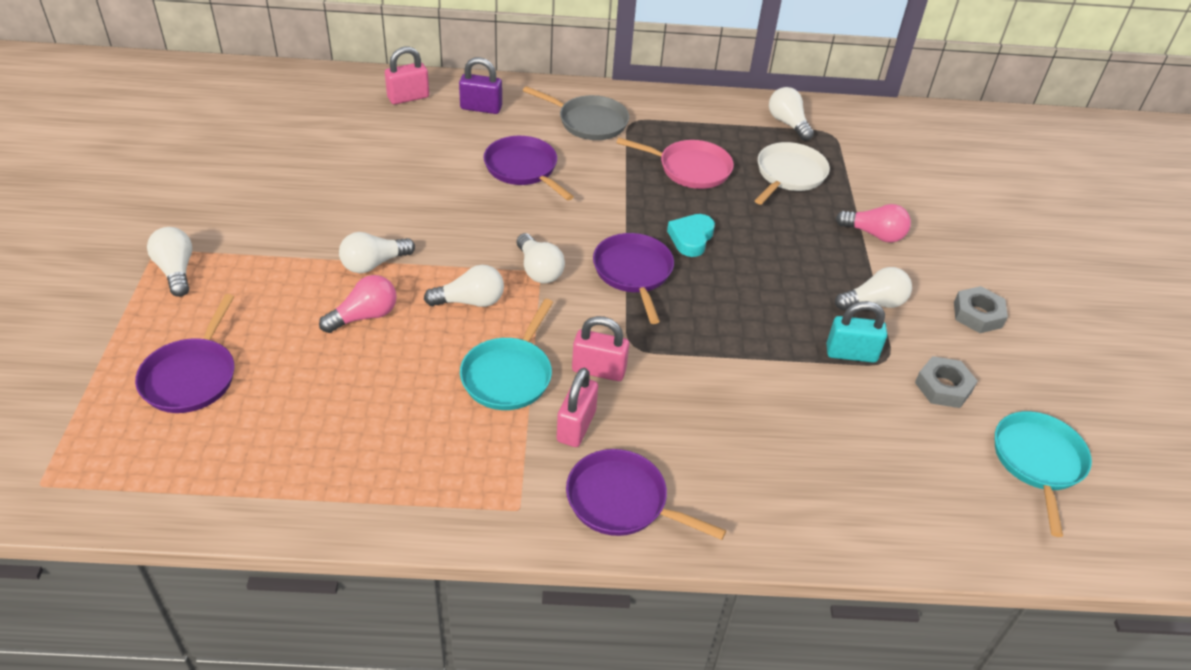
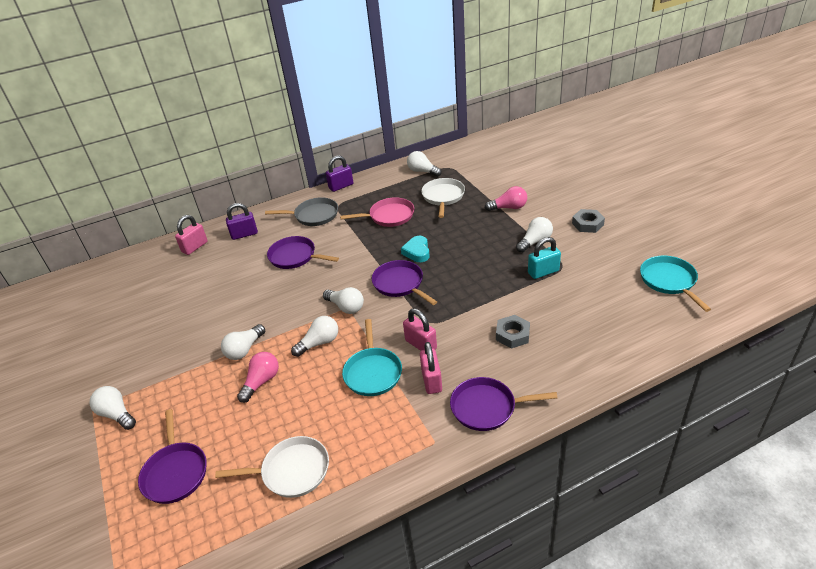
camera: 20 degrees left, 5 degrees down
pink padlock [572,316,629,381] -> pink padlock turned 60 degrees clockwise [403,308,437,351]
grey nut [915,356,978,408] -> grey nut moved to [496,315,530,348]
none -> white pan [215,436,329,498]
none -> purple padlock [326,155,353,192]

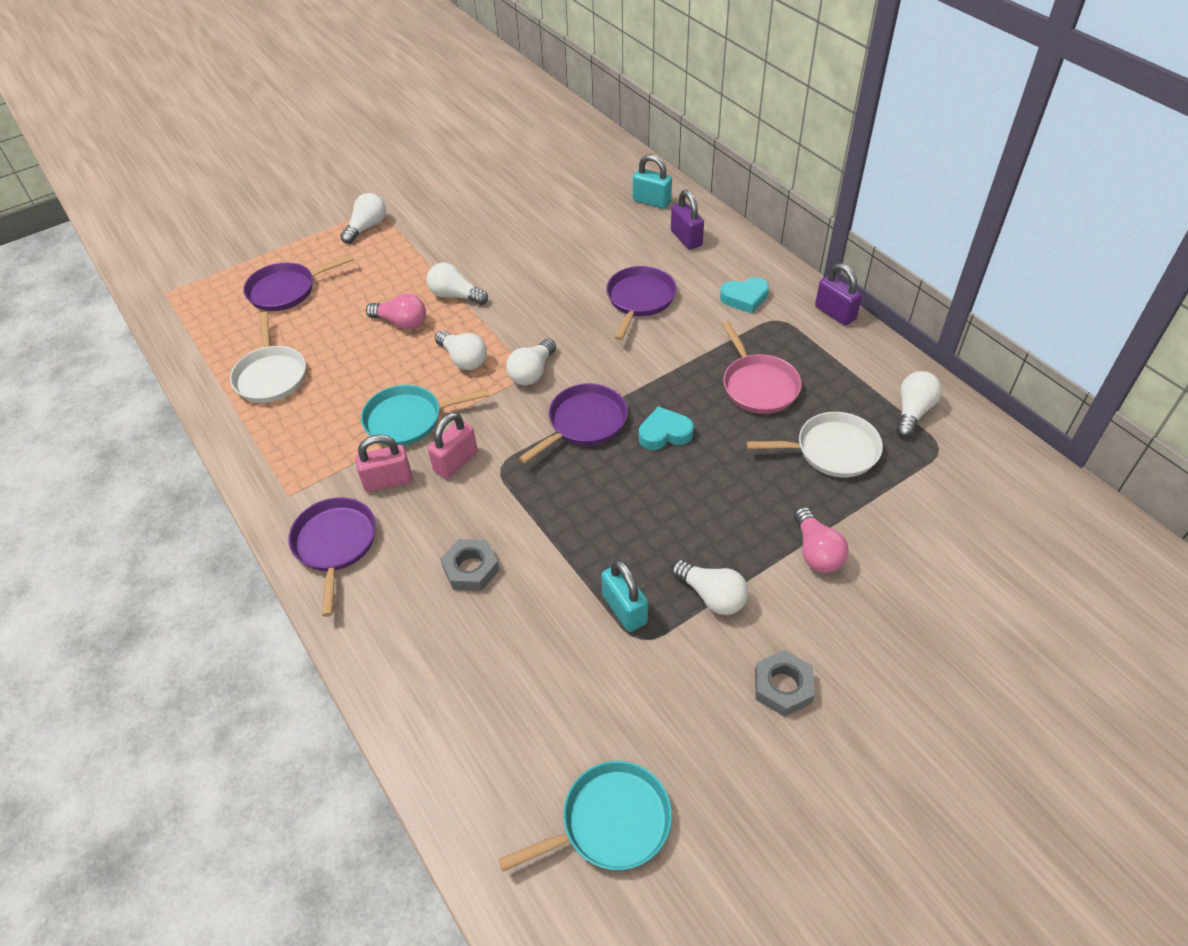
camera: 80 degrees right, 10 degrees up
pink padlock [175,215,208,255] -> turquoise padlock [633,154,672,209]
grey pan [265,197,338,226] -> turquoise heart [720,277,769,313]

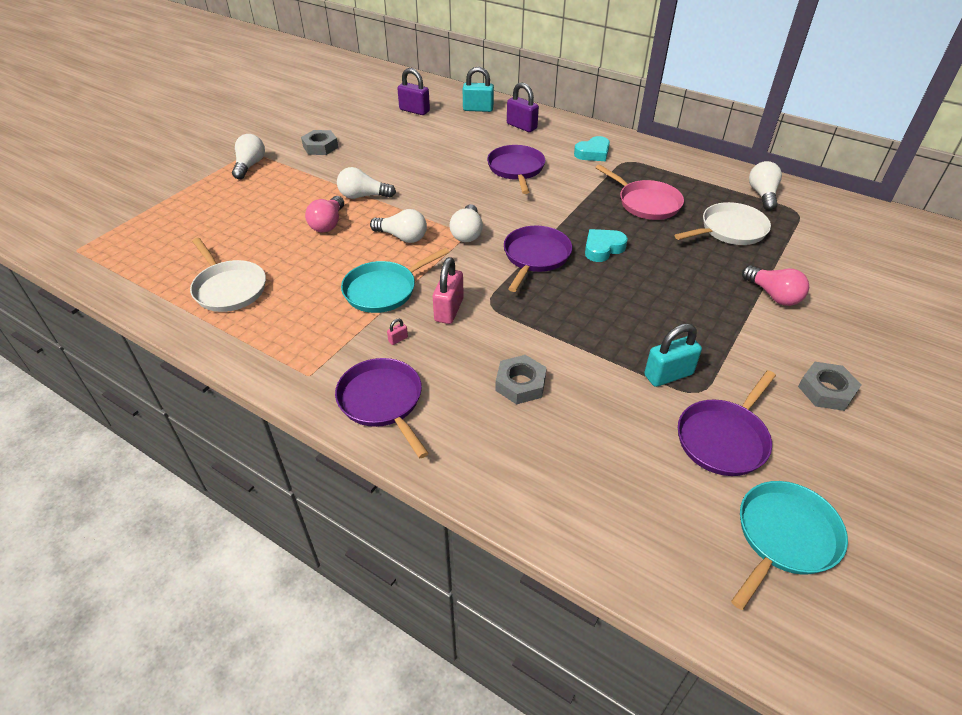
camera: 25 degrees left, 5 degrees down
purple pan [243,255,354,311] -> purple pan moved to [678,370,776,476]
pink padlock [355,434,413,492] -> pink padlock [387,319,408,345], size x0.42
pink light bulb [366,294,426,330] -> pink light bulb turned 105 degrees clockwise [305,196,344,232]
turquoise padlock [601,559,648,632] -> turquoise padlock turned 60 degrees counterclockwise [644,323,702,387]
white light bulb [672,560,749,615] -> none
purple padlock [815,263,862,325] -> purple padlock moved to [397,68,430,115]
none -> grey nut [301,130,338,155]

